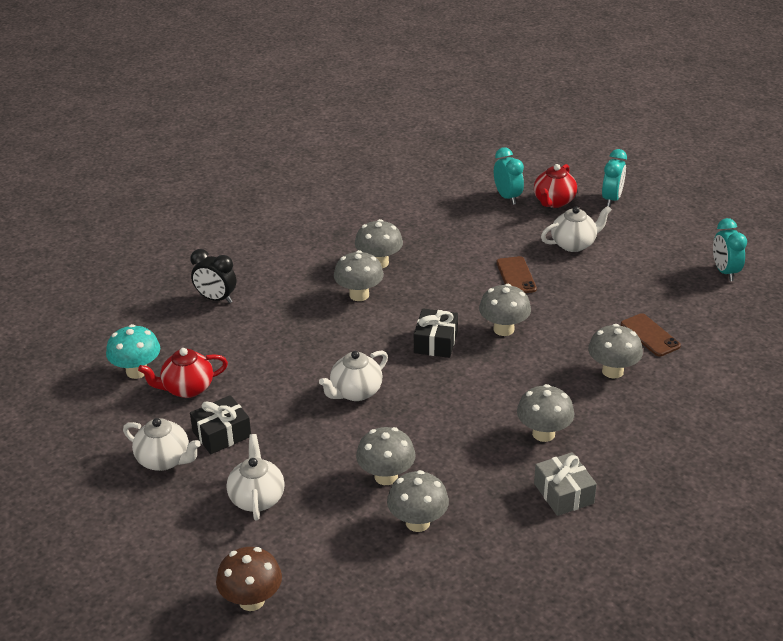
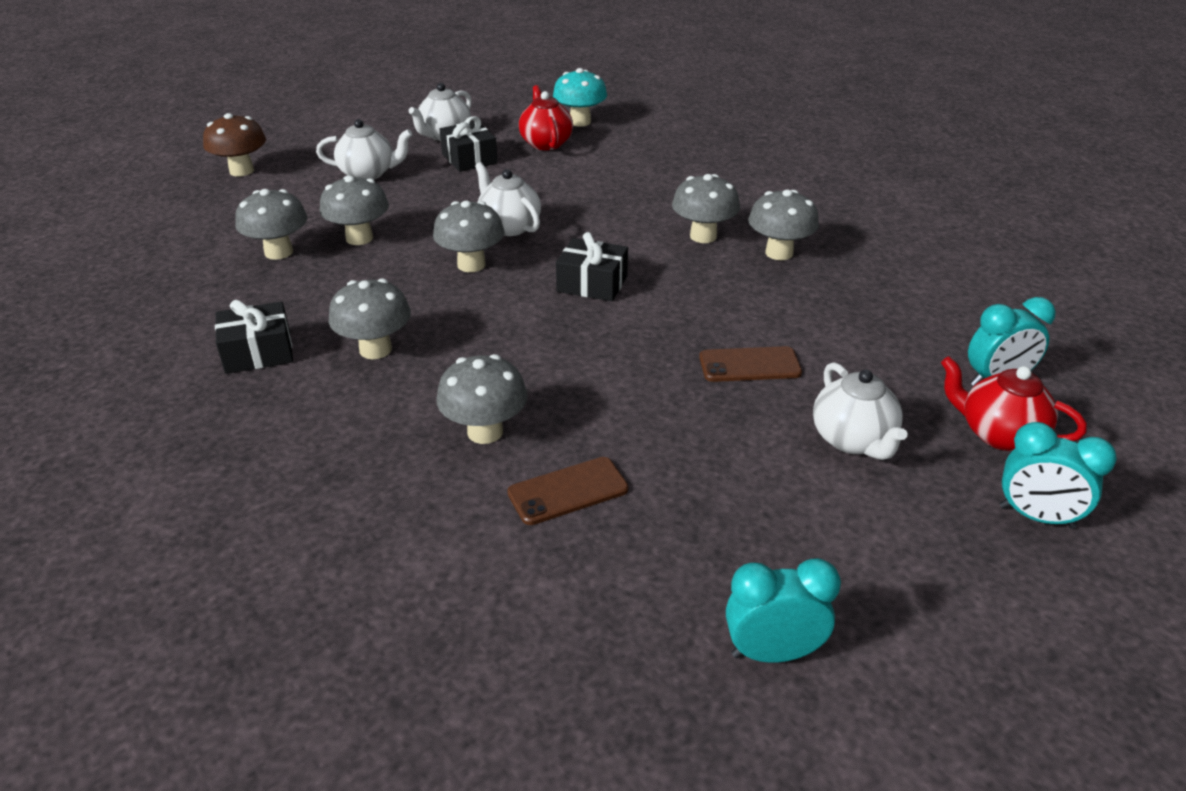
camera: 95 degrees right, 0 degrees up
black clock [190,249,236,303] -> none
grey mushroom [479,284,531,336] -> grey mushroom moved to [433,201,504,272]
grey gift [534,452,597,516] -> black gift [215,300,293,374]

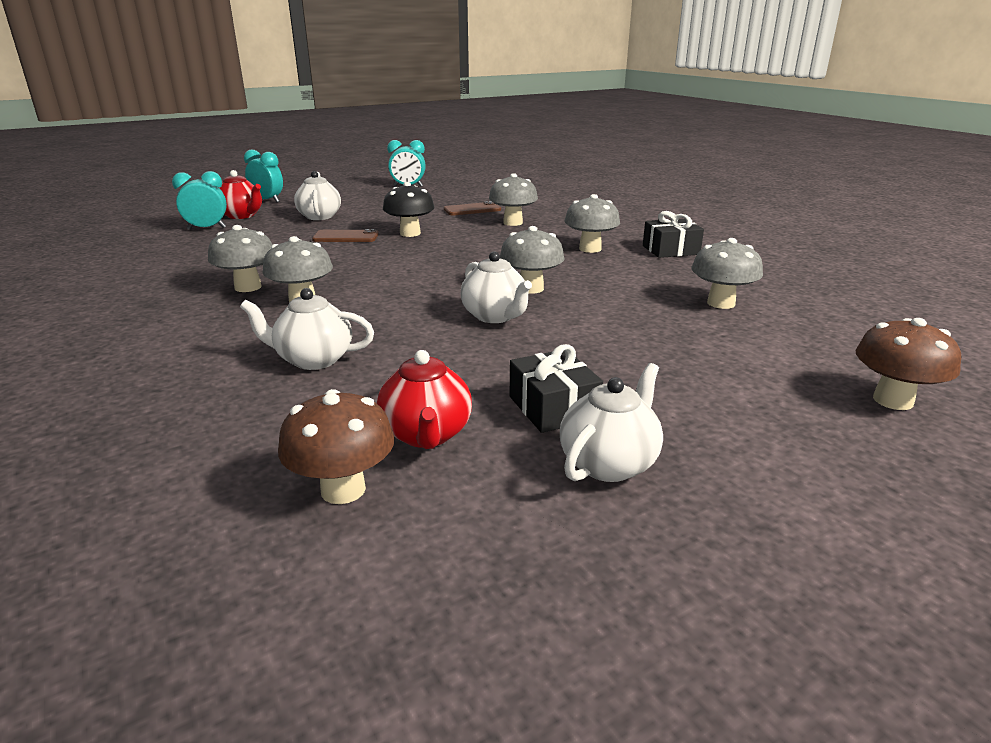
camera: 175 degrees left, 10 degrees down
white teapot [316,119,413,180] -> white teapot moved to [240,288,374,370]
grey mushroom [320,176,389,245] -> none
turquoise mushroom [553,68,607,127] -> brown mushroom [278,389,395,504]
black gift [556,232,628,301] -> none
none -> black mushroom [383,182,435,237]

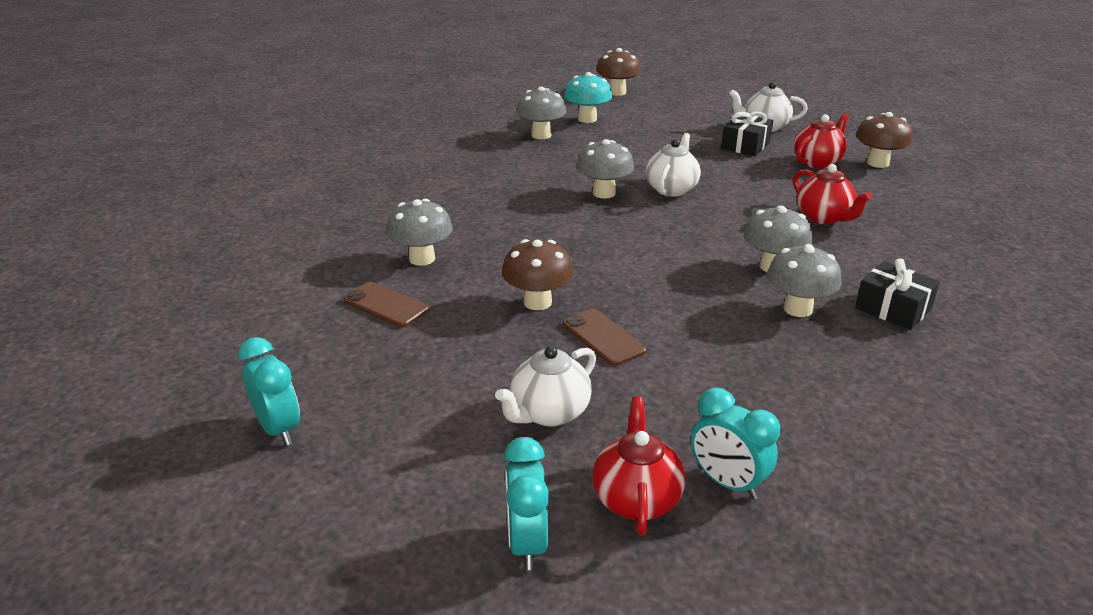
camera: 125 degrees left, 5 degrees up
white teapot [240,288,374,370] -> red teapot [793,164,872,224]
black mushroom [383,182,435,237] -> brown mushroom [502,239,573,310]
grey mushroom [564,194,620,253] -> none
black gift [643,211,704,258] -> black gift moved to [855,259,940,330]
none -> turquoise mushroom [564,72,612,123]

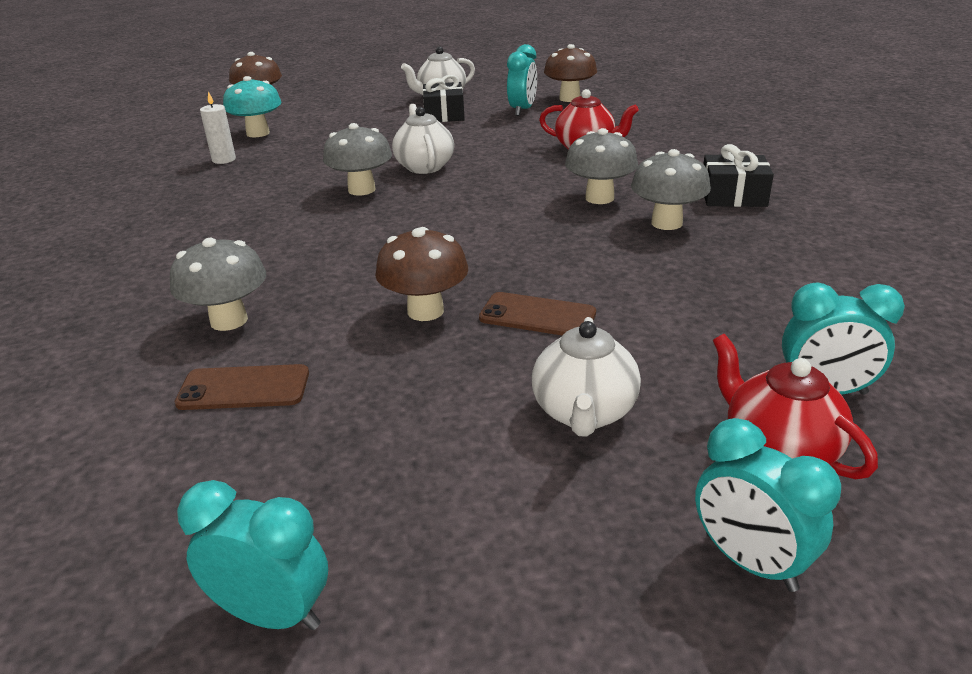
camera: 35 degrees left, 0 degrees up
grey mushroom [516,87,566,139] -> white candle [200,91,236,164]
red teapot [794,113,849,169] -> turquoise clock [507,44,537,116]

